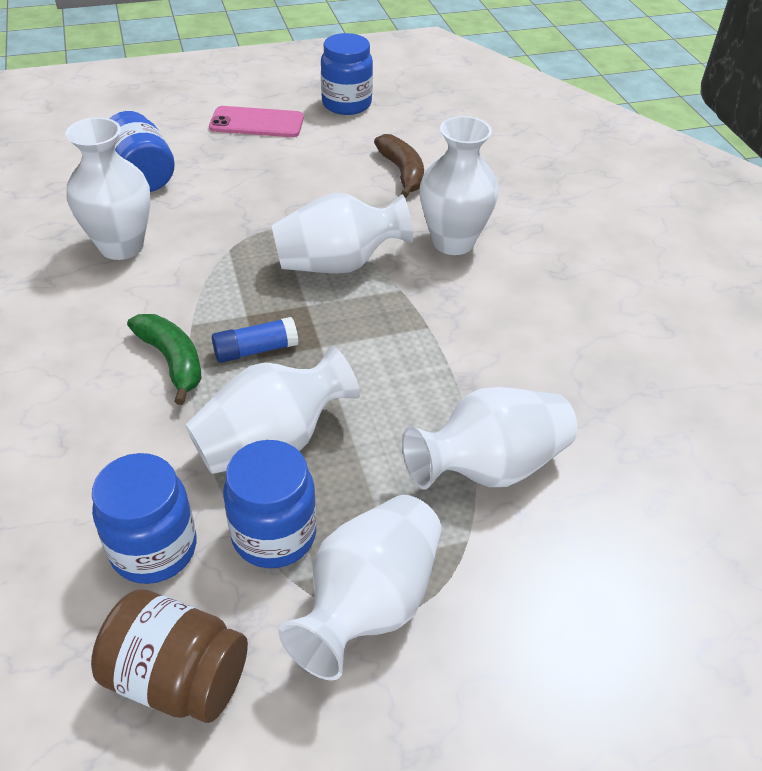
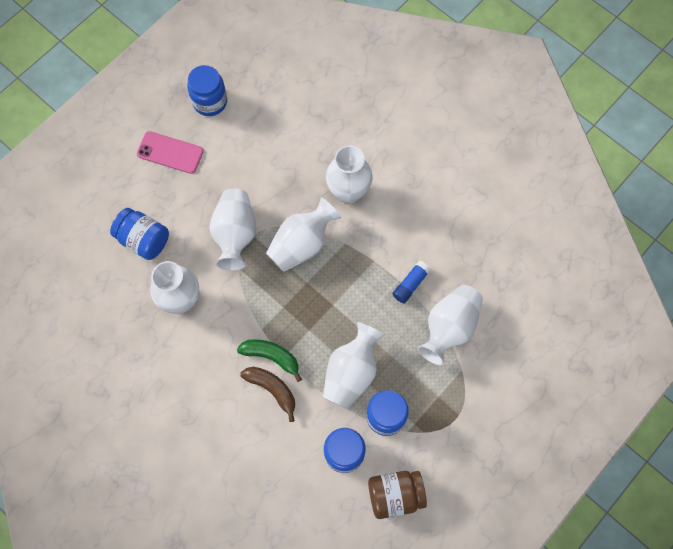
camera: 30 degrees left, 25 degrees up
pink phone [209,106,304,137] -> pink phone turned 45 degrees clockwise [137,131,204,174]
blue glue stick [212,317,298,363] -> blue glue stick moved to [393,261,431,303]
white vase [279,495,442,681] -> white vase moved to [209,188,257,271]
brown banana [374,134,424,198] -> brown banana moved to [240,367,295,422]

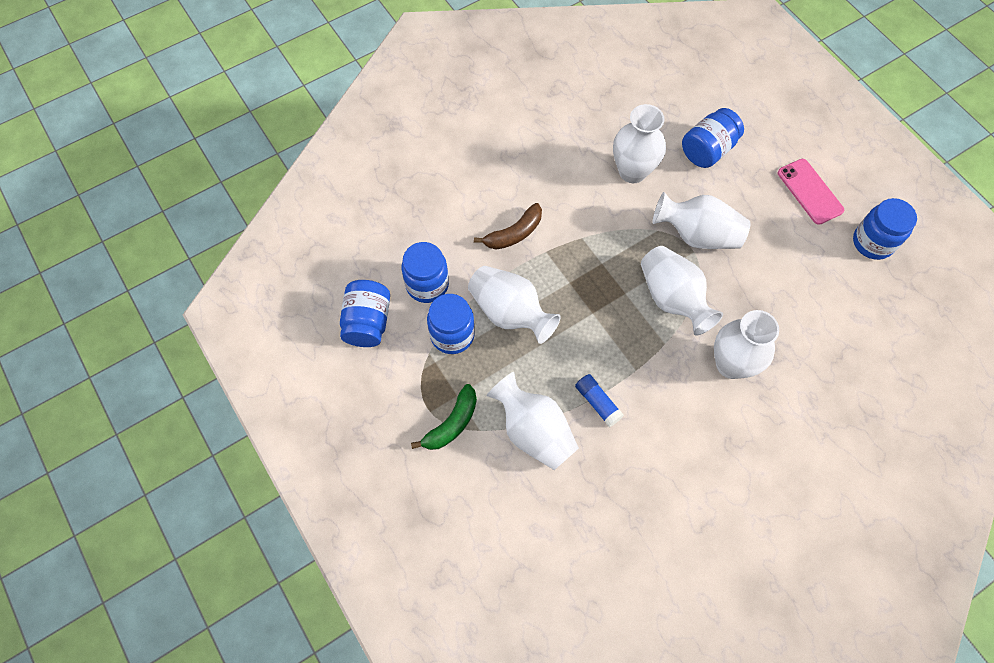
camera: 105 degrees right, 5 degrees down
pink phone [137,131,204,174] -> pink phone turned 60 degrees counterclockwise [778,159,844,225]
green banana [237,339,302,382] -> green banana moved to [411,384,477,450]
brown jar [368,471,427,519] -> blue jar [340,280,390,347]

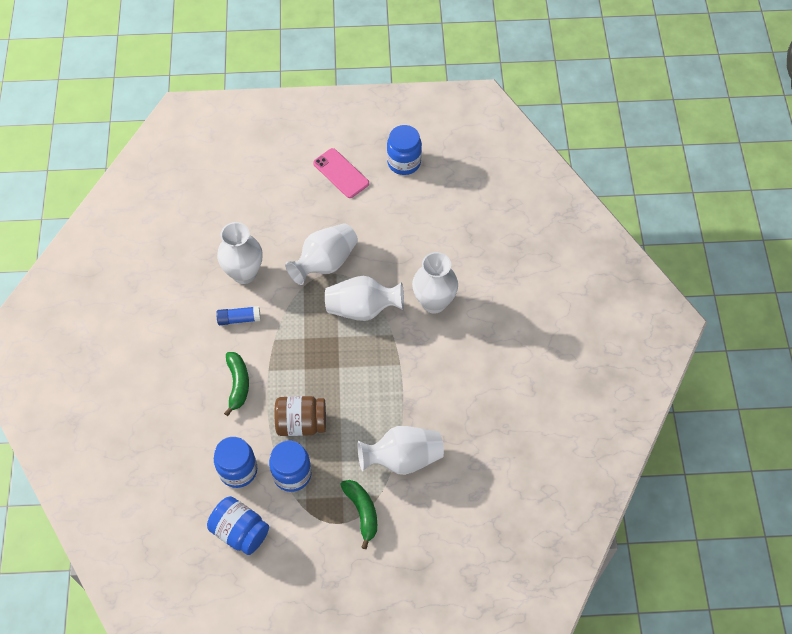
camera: 60 degrees left, 5 degrees down
white vase [468,266,561,344] -> brown jar [275,396,326,436]
brown banana [474,203,542,250] -> green banana [224,352,249,416]
blue glue stick [575,374,624,427] -> blue glue stick moved to [216,306,261,325]
blue jar [682,108,744,168] -> none
pink phone [778,159,844,225] -> pink phone turned 45 degrees clockwise [313,148,369,198]

